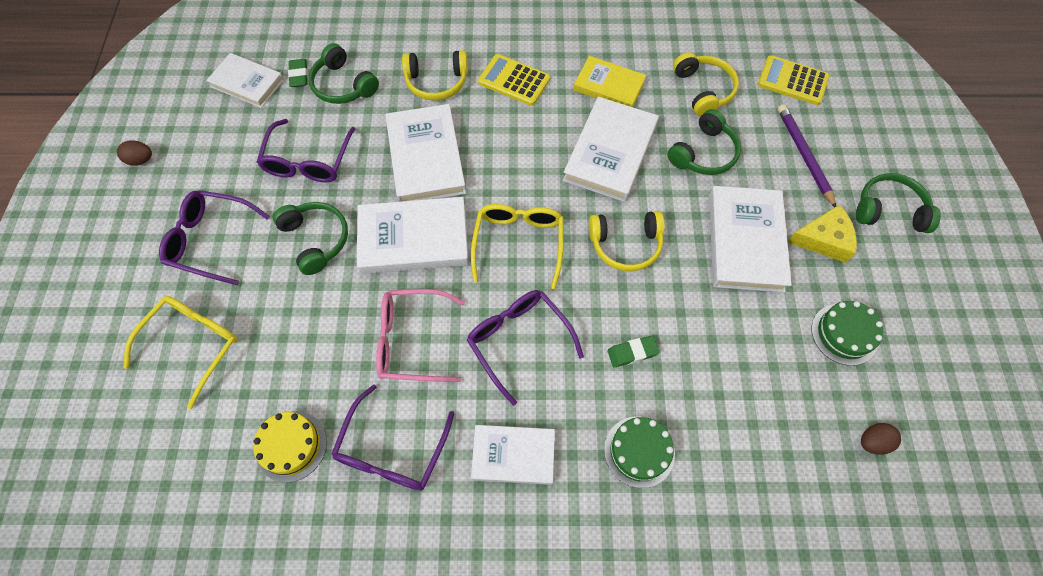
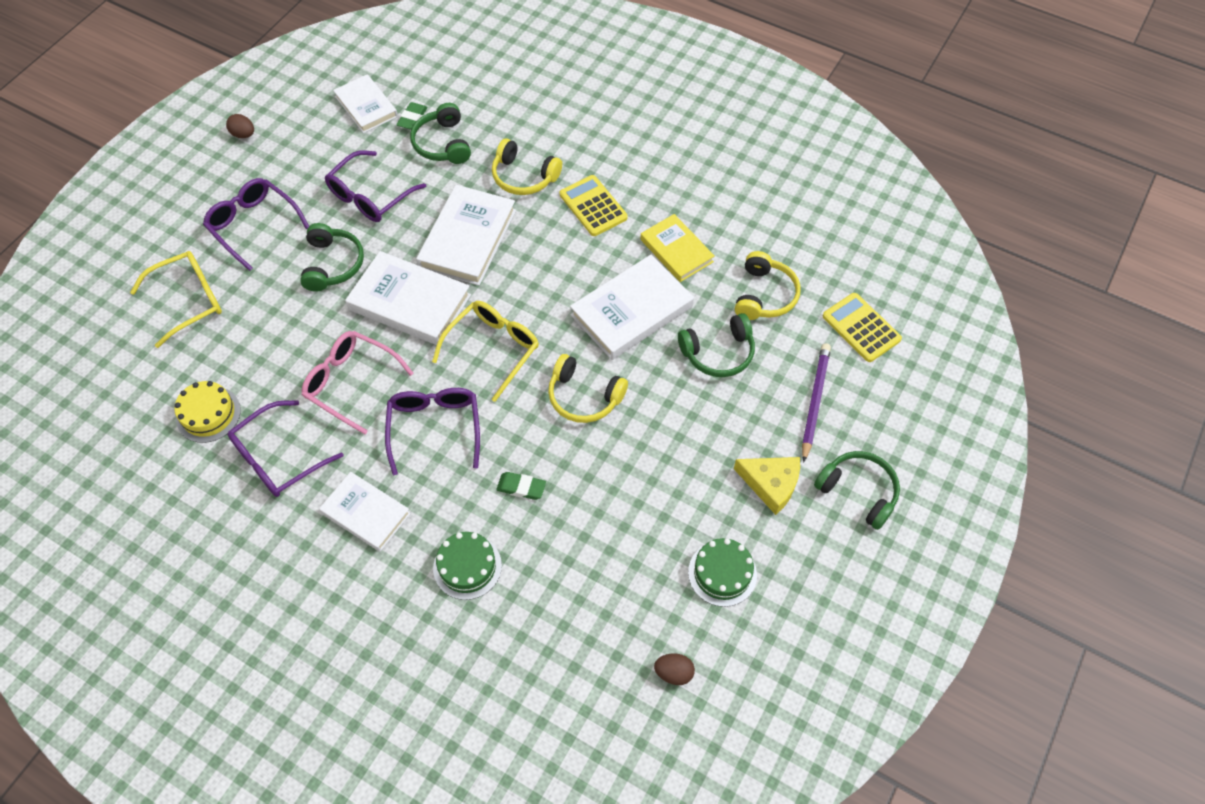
camera: 30 degrees right, 5 degrees down
white book [709,186,792,293] -> none

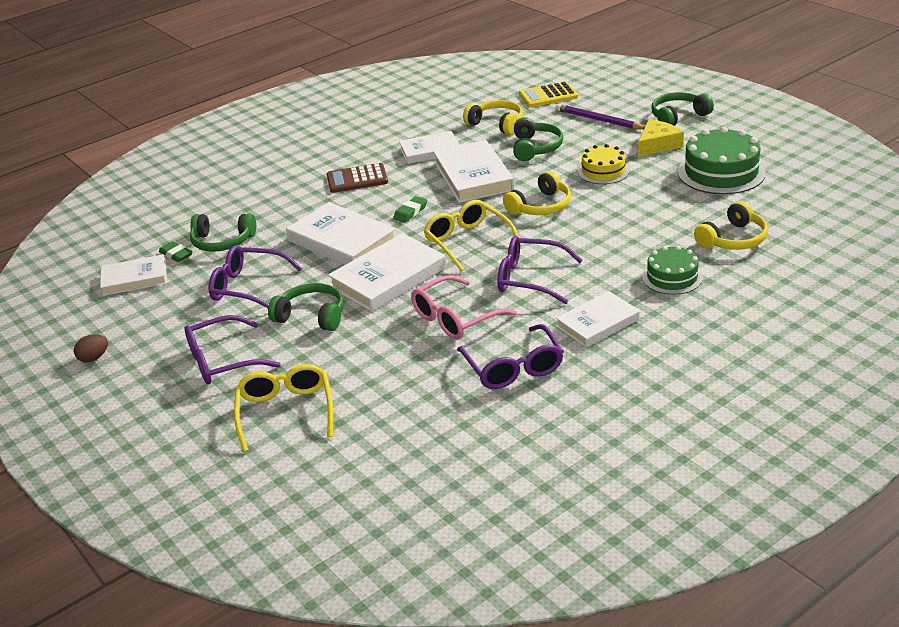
camera: 65 degrees left, 25 degrees down
yellow cake [174,381,241,443] -> yellow cake moved to [578,144,630,184]
purple glasses [325,150,426,222] -> purple glasses turned 135 degrees clockwise [209,245,302,308]
yellow headphones [492,138,562,195] -> yellow headphones moved to [694,201,768,250]
green eraser [496,472,546,500] -> green eraser moved to [393,196,427,223]
yellow calculator [560,175,628,236] -> brown calculator [327,163,388,193]
yellow book [641,214,714,282] -> white book [399,131,459,164]
brown egg [654,654,695,685] -> none
green cake [688,538,757,607] -> green cake [678,127,766,194], size x1.64

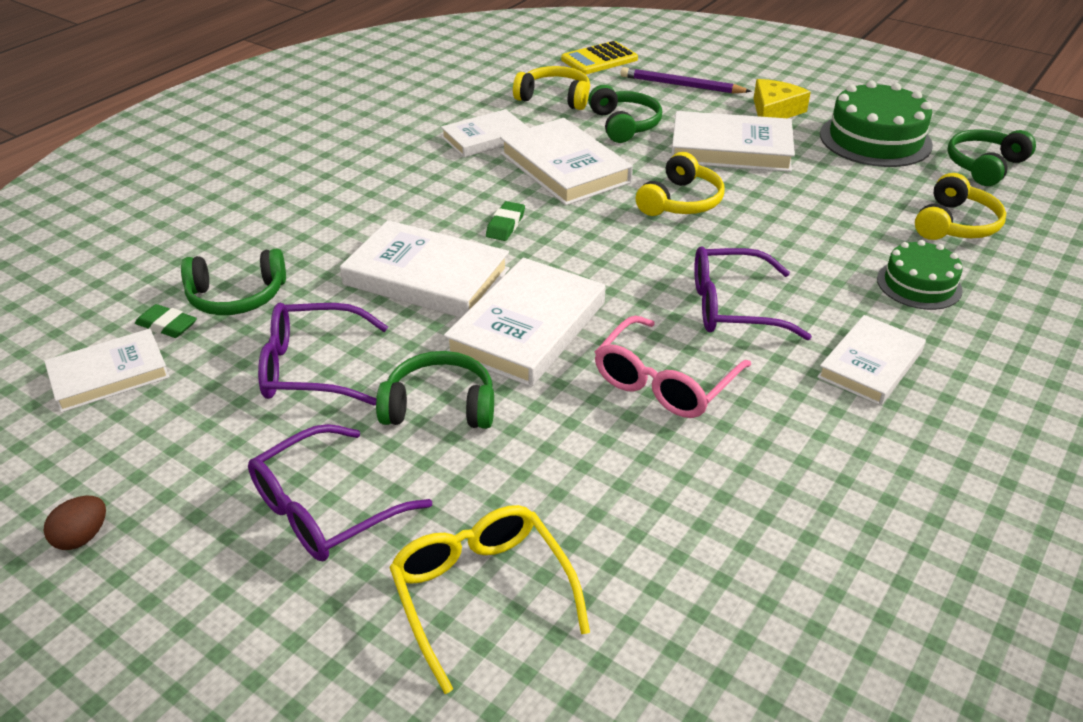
camera: 20 degrees left, 5 degrees up
brown calculator [327,163,388,193] -> none
yellow glasses [424,200,522,272] -> none
purple glasses [457,324,564,389] -> none
yellow cake [578,144,630,184] -> white book [671,111,795,172]
green headphones [652,92,714,126] -> green headphones moved to [947,129,1036,186]

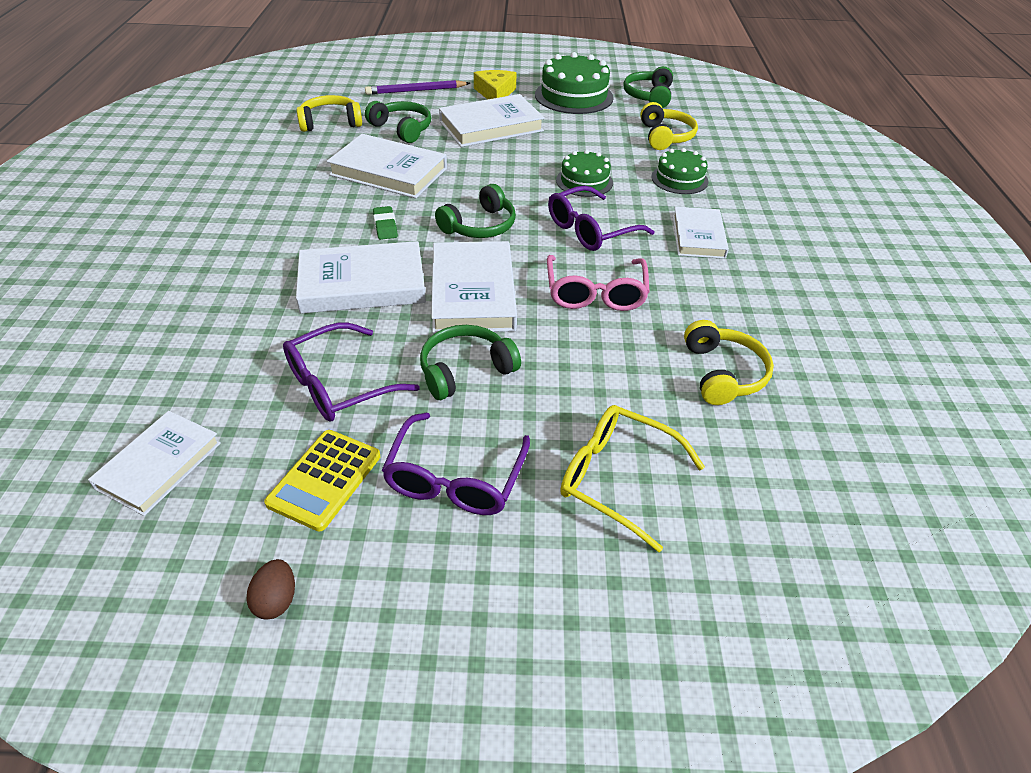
camera: 35 degrees left, 5 degrees up
green eraser [135,304,197,338] -> none
green headphones [181,249,286,315] -> green headphones moved to [435,184,516,238]
white book [441,109,529,158] -> none
yellow calculator [561,41,638,74] -> yellow calculator moved to [264,430,380,532]
yellow headphones [636,152,724,216] -> yellow headphones moved to [684,320,774,405]
none -> green cake [556,150,613,197]

